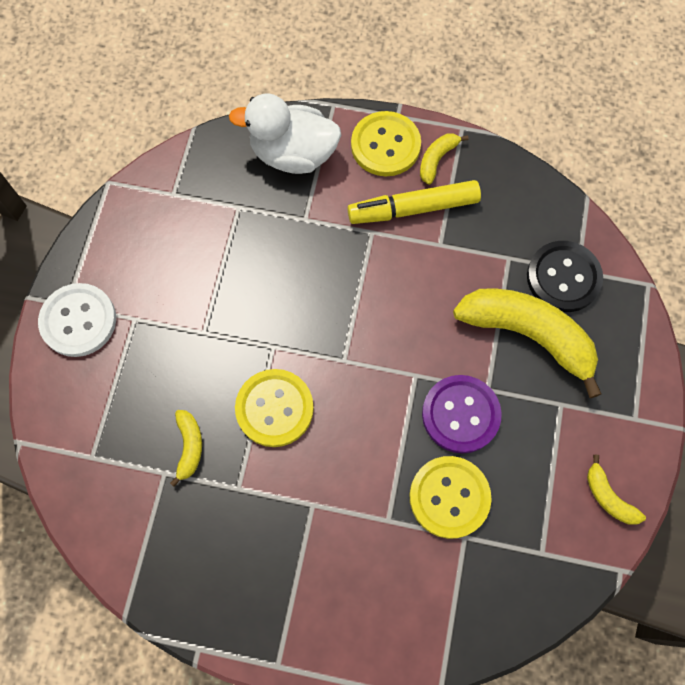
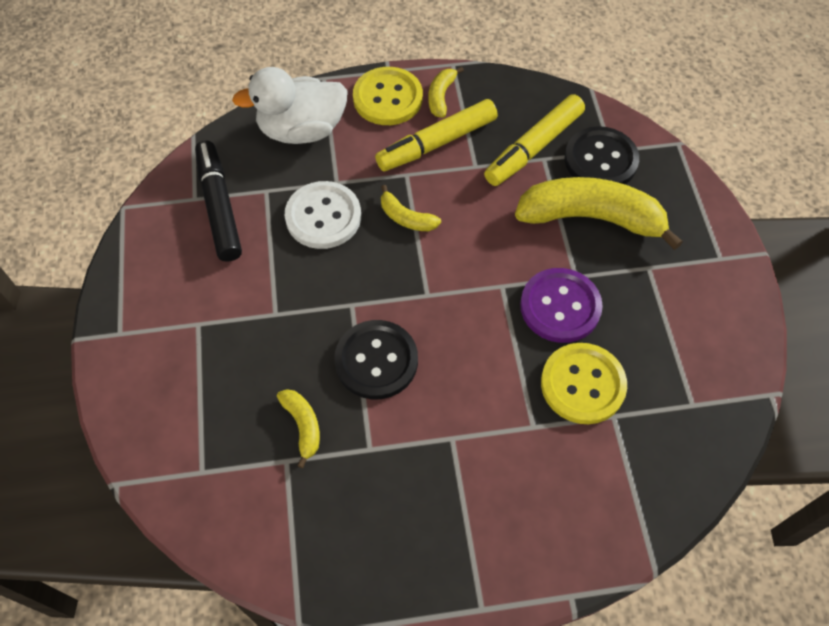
camera: 20 degrees left, 10 degrees down
white button [38,283,116,357] -> white button moved to [285,181,361,249]
yellow button [235,369,314,447] -> black button [334,320,418,399]
yellow banana [587,454,646,525] -> yellow banana moved to [381,185,441,231]
none -> black marker [195,140,242,262]
none -> yellow marker [484,94,585,186]

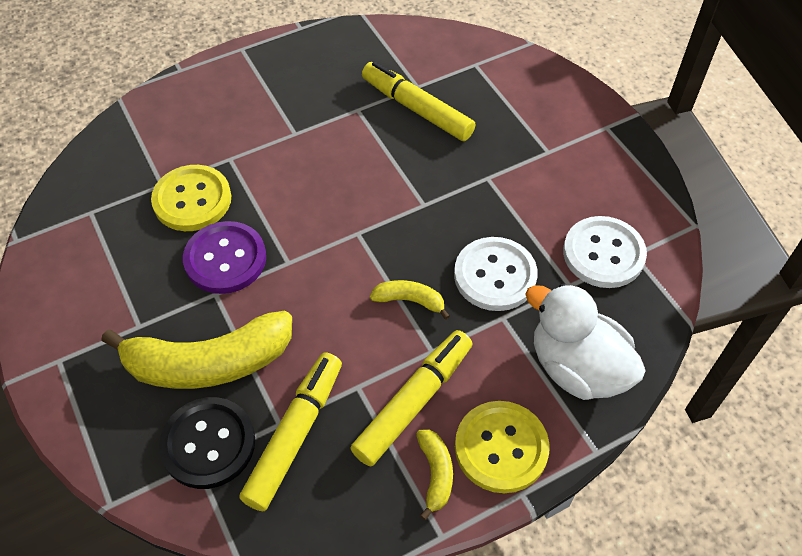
camera: 160 degrees right, 5 degrees down
black marker [195,140,242,262] -> white button [563,216,647,288]
white duck [232,67,348,144] -> white duck turned 105 degrees counterclockwise [525,283,646,400]
yellow banana [277,389,320,468] -> yellow marker [362,62,476,141]
black button [334,320,418,399] -> none

